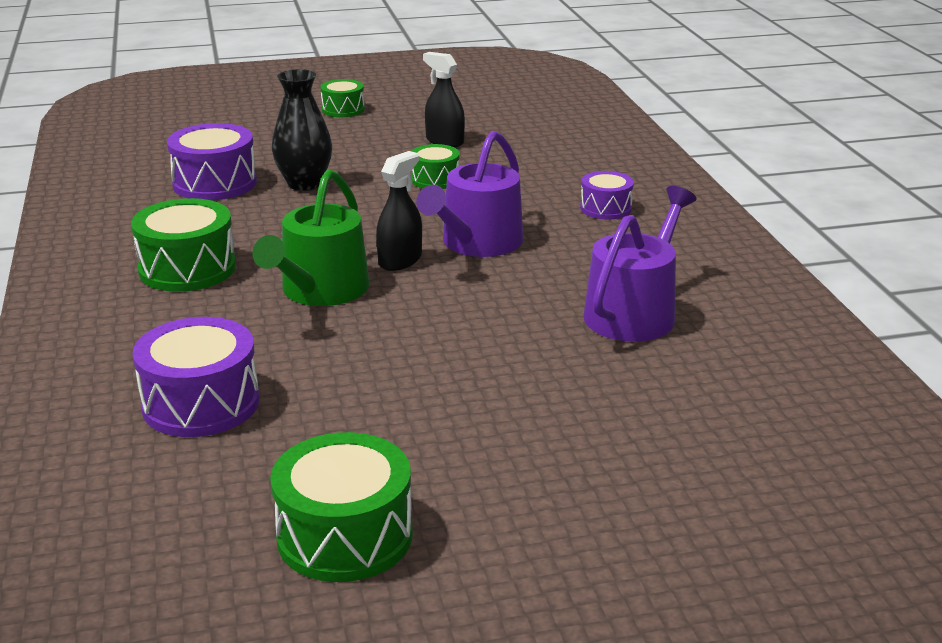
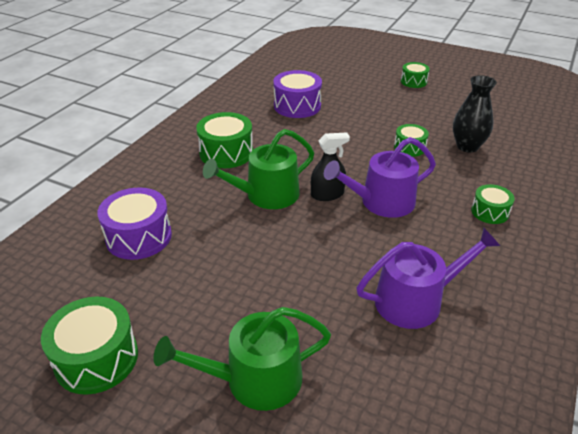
camera: 40 degrees right, 10 degrees up
black vase [272,69,332,191] -> black vase moved to [453,75,497,153]
black spray bottle [423,52,465,147] -> none
purple drum [580,171,634,220] -> green drum [471,184,515,224]
none -> green watering can [154,307,331,411]

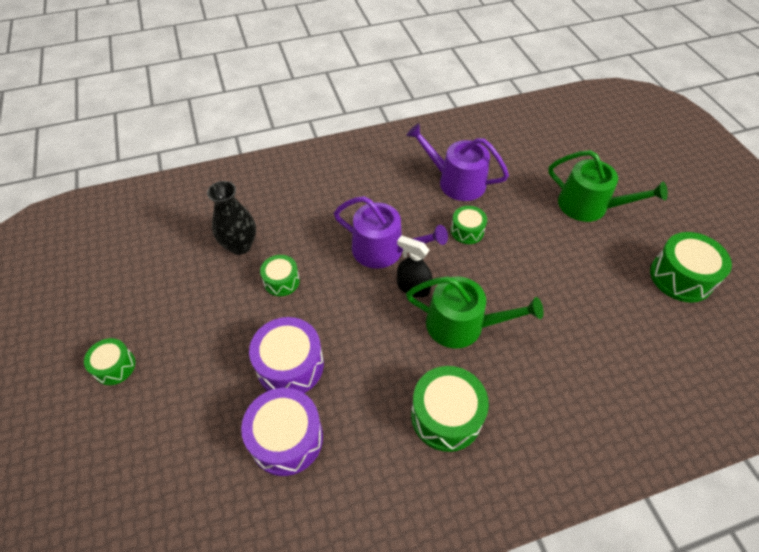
camera: 135 degrees left, 15 degrees up
purple drum [97,188,172,260] -> purple drum moved to [249,317,324,393]
green drum [471,184,515,224] -> green drum moved to [451,206,487,244]

